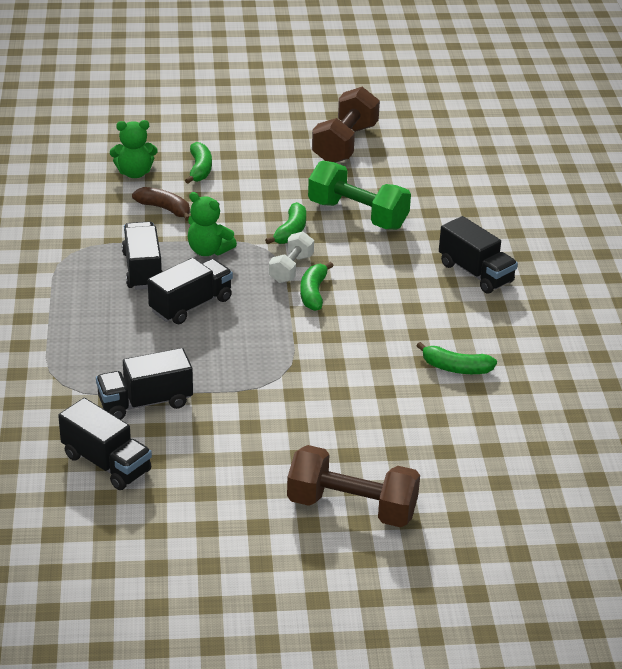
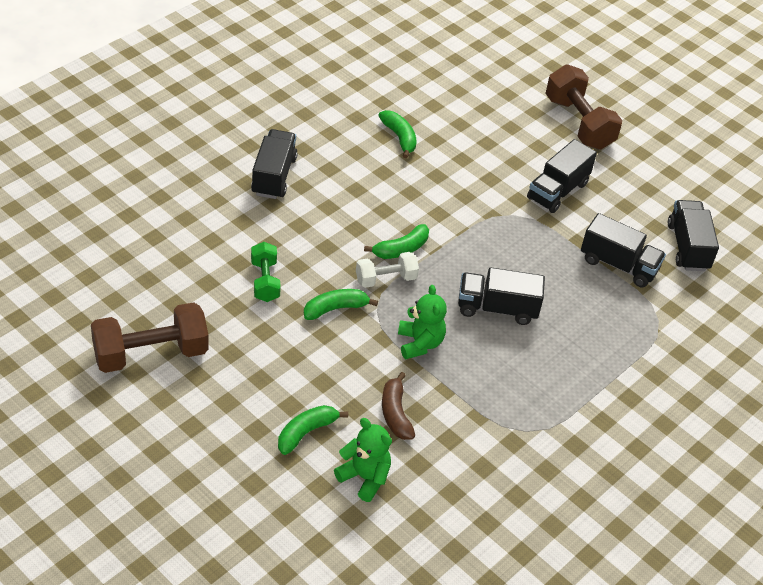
camera: 135 degrees left, 10 degrees up
black truck [122,221,163,290] -> black truck moved to [527,139,597,213]
green dumbbell [308,161,411,230] -> green dumbbell [251,242,281,302], size x0.58

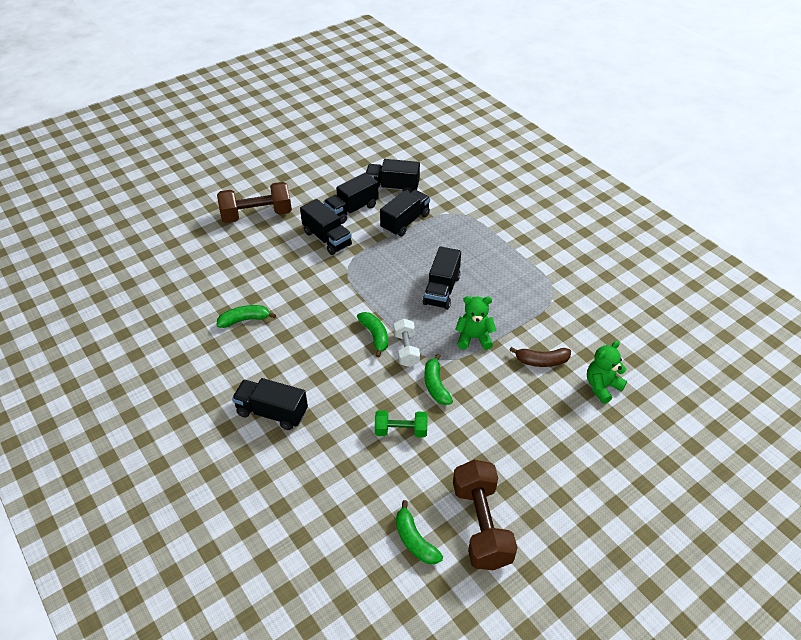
camera: 75 degrees left, 0 degrees up
green banana [278,405,348,455] -> green banana moved to [396,500,443,564]
none -> black truck [323,173,379,224]

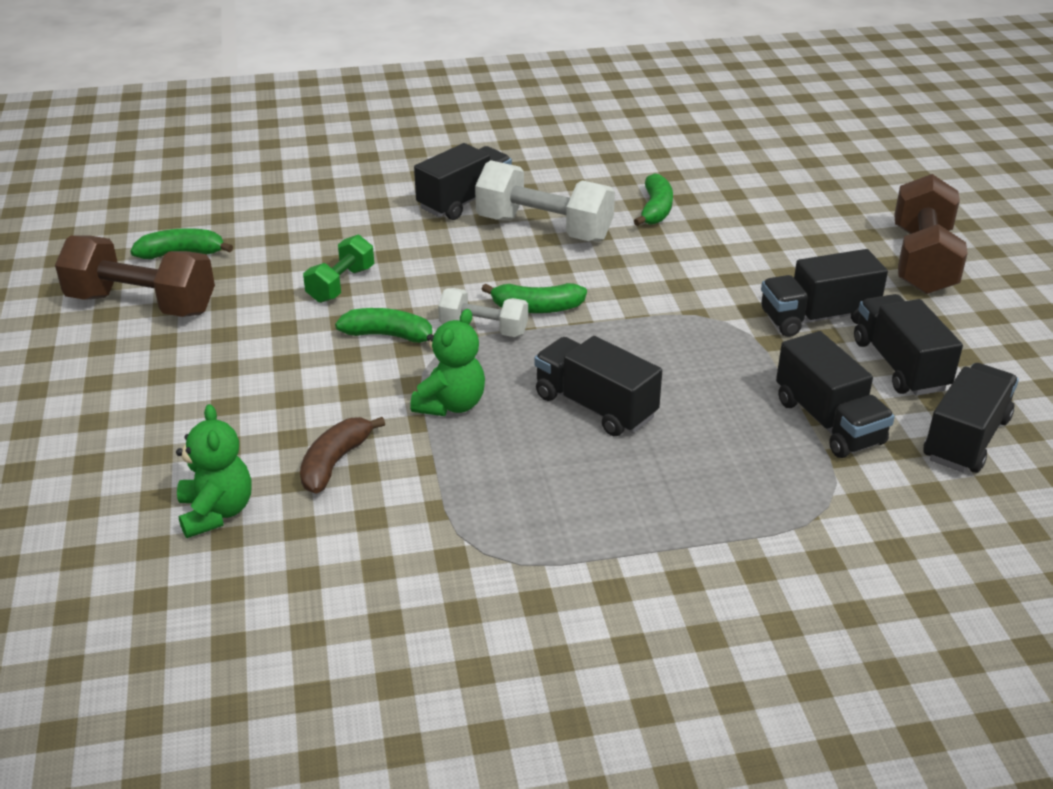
camera: 115 degrees right, 10 degrees down
none -> white dumbbell [475,160,615,242]

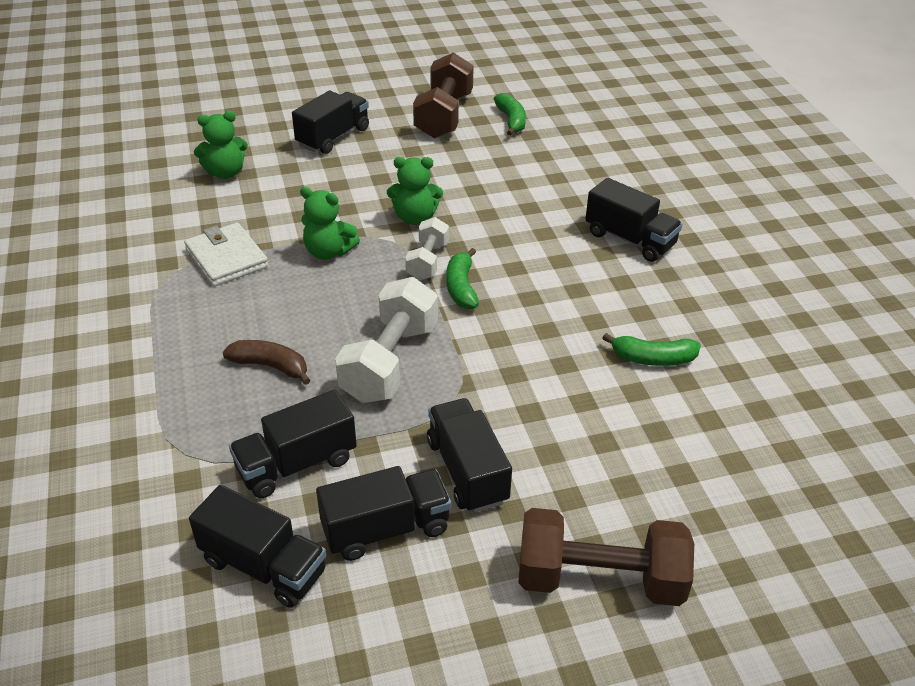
camera: 85 degrees right, 5 degrees up
brown banana [300,417,385,494] -> brown banana moved to [223,340,311,385]
green dumbbell [303,235,374,303] -> none
green banana [335,308,432,343] -> green teddy bear [387,157,443,225]
white dumbbell [475,160,615,242] -> white dumbbell moved to [335,277,438,403]
black truck [534,336,662,436] -> black truck moved to [292,91,369,154]
none -> white wallet [184,222,268,286]

